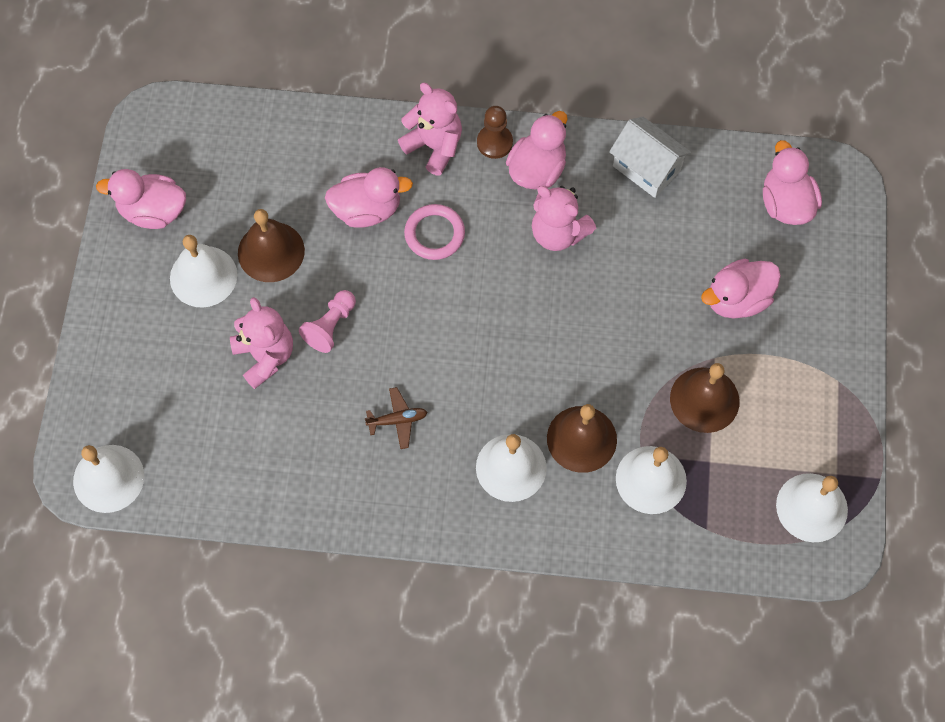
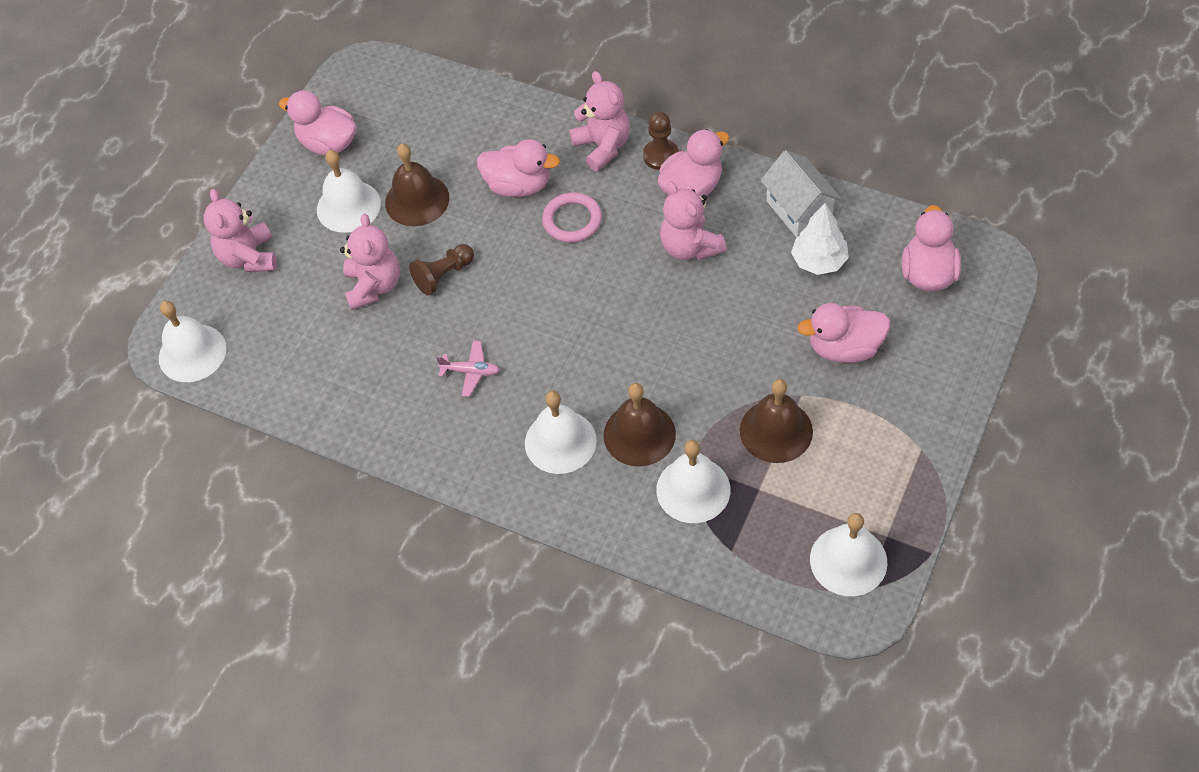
camera: 25 degrees right, 10 degrees down
pink pawn [299,290,356,353] -> brown pawn [409,244,474,296]
brown plane [365,387,428,449] -> pink plane [436,341,500,397]
none -> pink teddy bear [204,189,277,272]
none -> white tree [791,203,849,275]

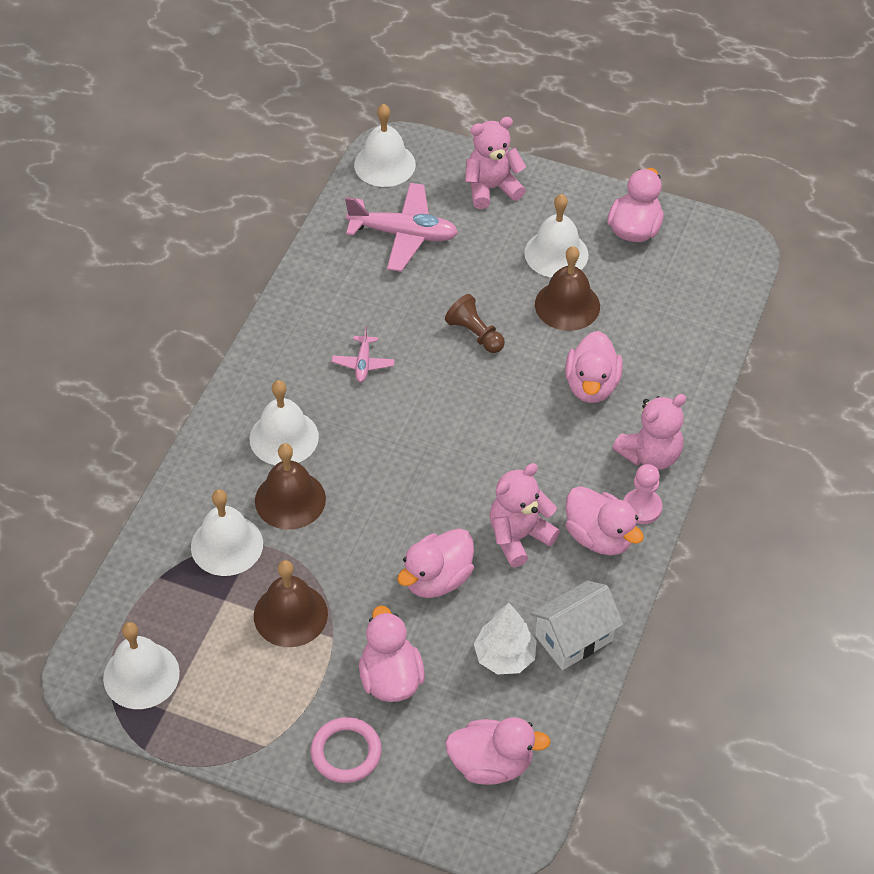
camera: 80 degrees right, 5 degrees down
pink teddy bear [340,214,400,310] -> none
pink ring [542,192,602,243] -> pink ring moved to [311,717,382,783]
brown pawn [643,112,679,170] -> pink pawn [623,464,662,524]
none -> pink plane [345,183,458,272]
none -> pink duck [397,528,474,598]

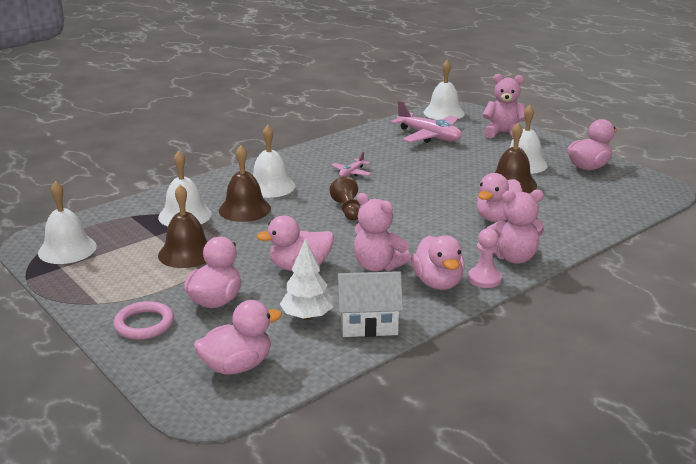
camera: 30 degrees right, 25 degrees down
brown pawn [445,294,505,353] -> brown pawn moved to [329,176,360,220]
pink duck [445,717,551,785] -> pink duck turned 60 degrees counterclockwise [194,300,282,375]
pink teddy bear [489,463,560,567] -> pink teddy bear turned 135 degrees counterclockwise [353,193,411,271]

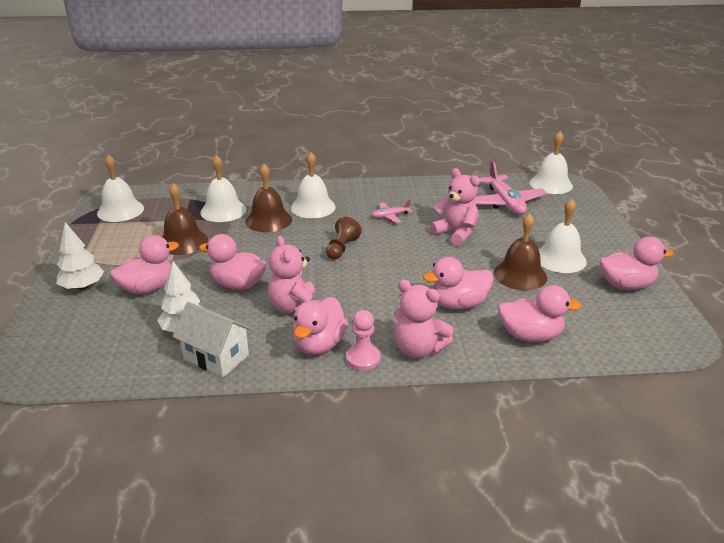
camera: 35 degrees right, 5 degrees up
pink ring [113,301,174,340] -> white tree [56,222,104,290]
pink duck [194,300,282,375] -> pink duck moved to [498,285,582,342]
pink teddy bear [483,74,526,138] -> pink teddy bear moved to [430,168,480,246]

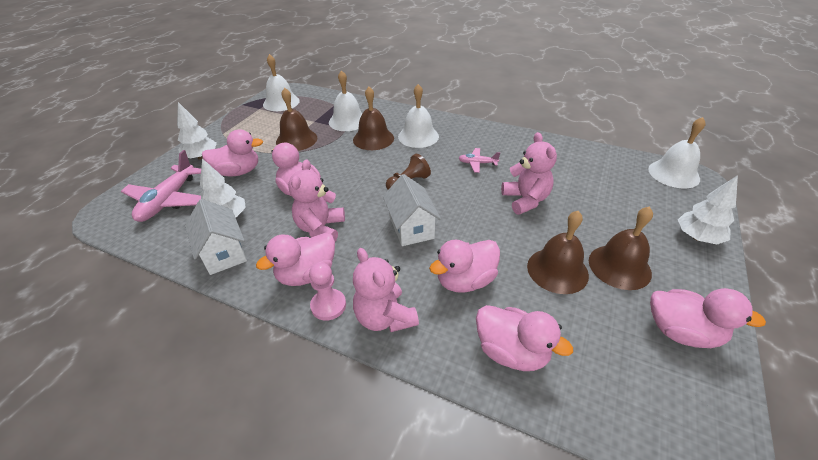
camera: 30 degrees right, 10 degrees up
pink duck [423,257,494,309] -> pink duck turned 45 degrees counterclockwise [429,240,500,293]
pink plane [473,160,547,215] -> pink plane moved to [121,150,201,222]
white bell [539,199,587,273] -> brown bell [589,206,653,290]
none -> white house [383,174,441,246]
none -> white tree [678,175,738,244]

